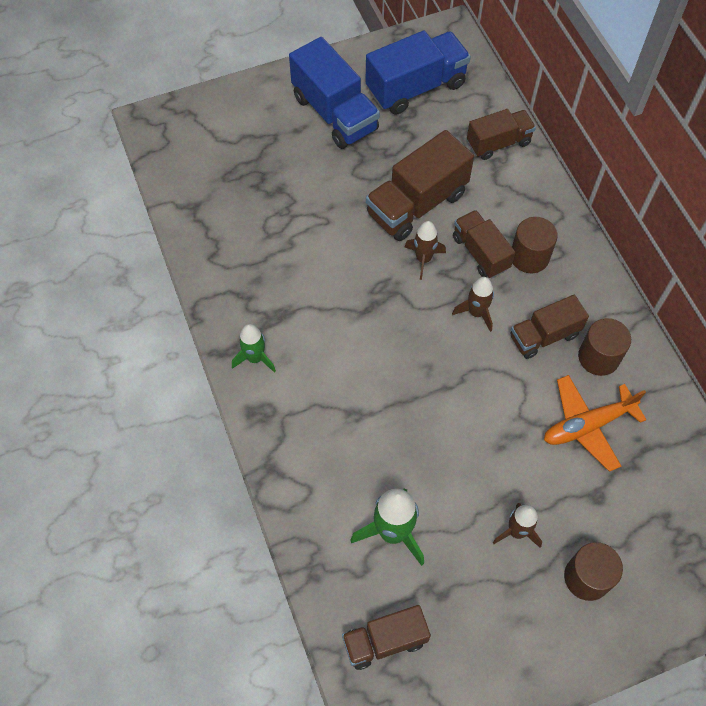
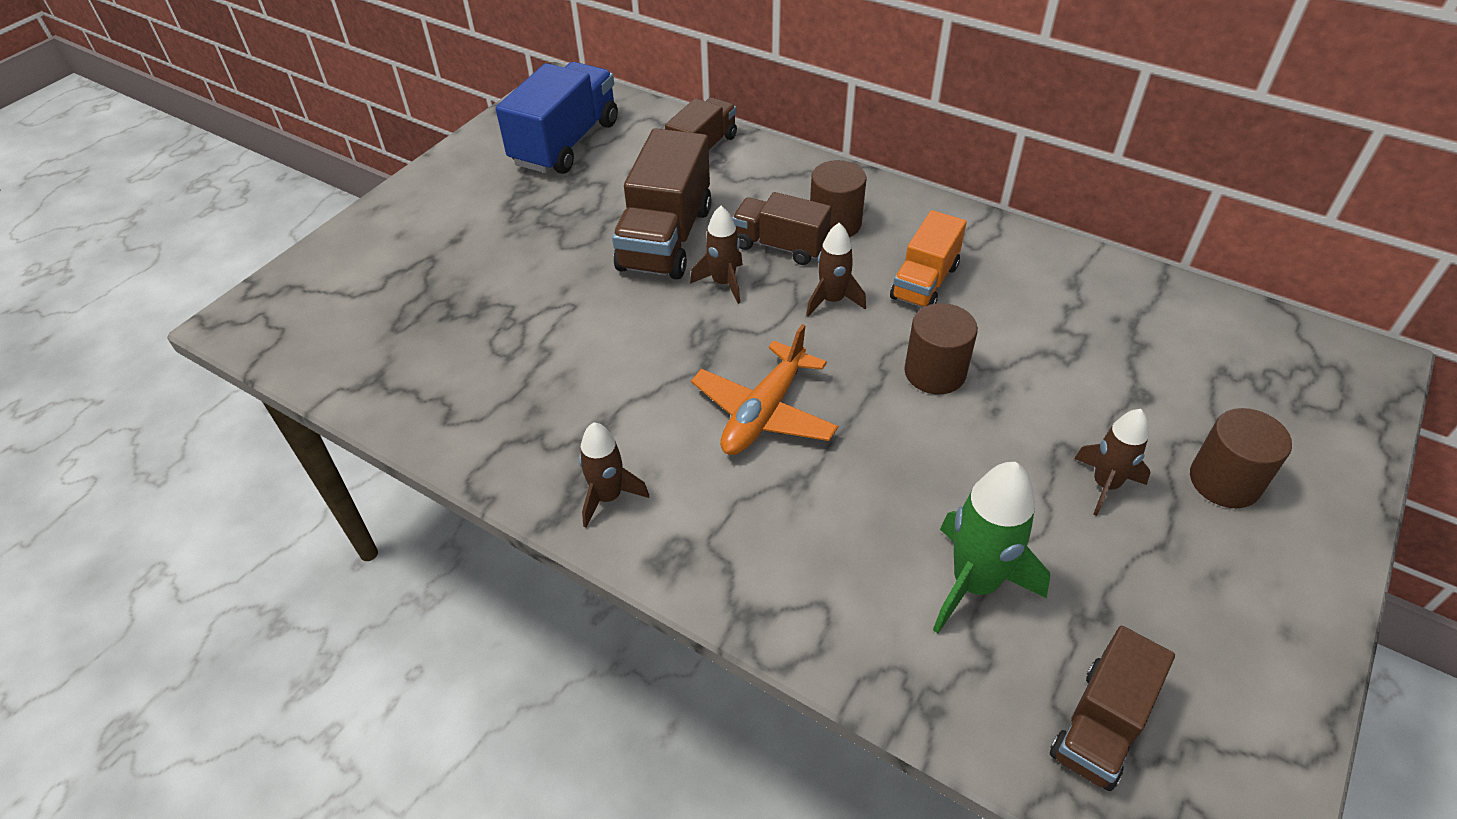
camera: 35 degrees left, 15 degrees down
green rocket [232,324,276,373] -> brown rocket [579,422,649,528]
blue truck [289,37,380,149] -> none
brown truck [510,295,589,359] -> orange truck [890,210,967,307]
orange plane [544,375,647,472] -> orange plane moved to [691,324,838,455]
brown cylinder [578,318,631,376] -> brown cylinder moved to [904,303,978,394]

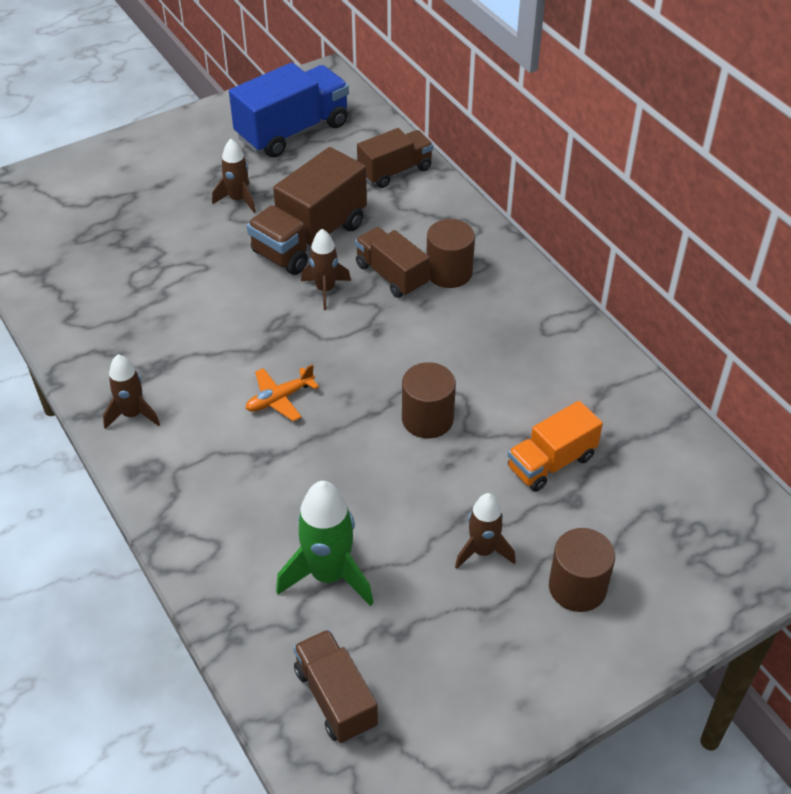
camera: 25 degrees right, 0 degrees up
orange plane [691,324,838,455] -> orange plane [246,364,319,421], size x0.61
brown rocket [806,223,866,317] -> brown rocket moved to [212,139,256,213]
orange truck [890,210,967,307] -> orange truck moved to [508,401,603,492]
brown truck [1050,626,1175,791] -> brown truck turned 90 degrees clockwise [293,629,378,743]

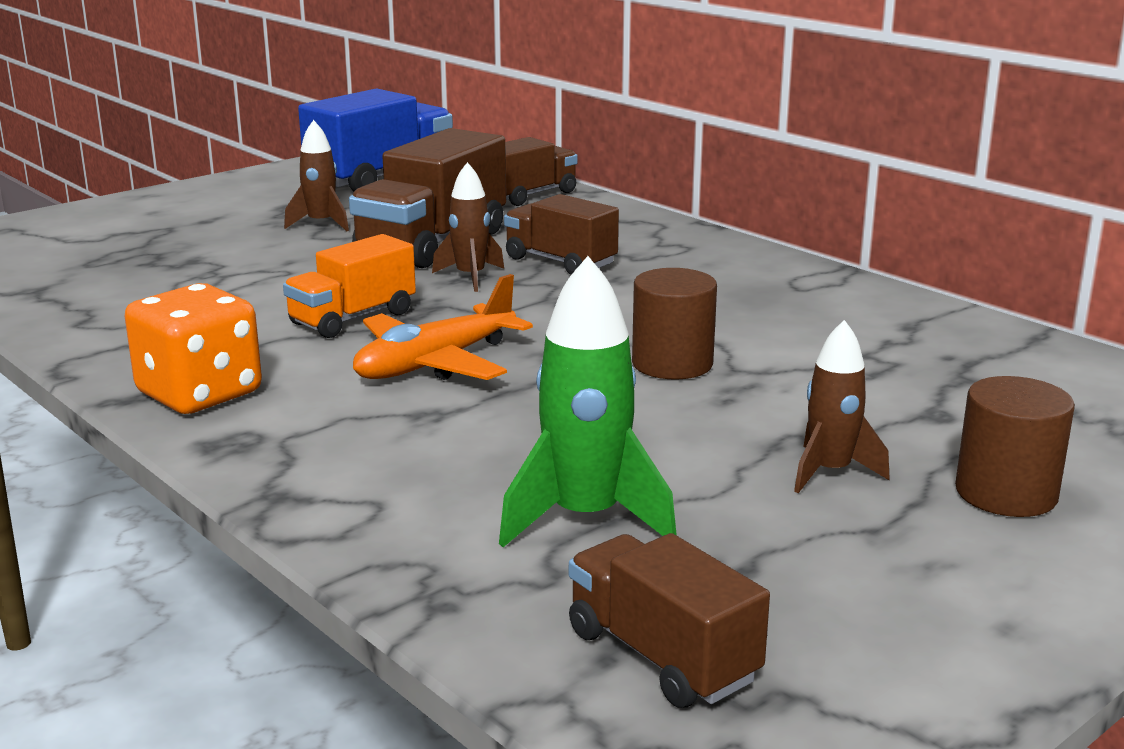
camera: 10 degrees left, 25 degrees down
brown rocket [103,354,160,429] -> orange dice [124,283,262,414]
orange plane [246,364,319,421] -> orange plane [353,274,533,380], size x1.63
brown cylinder [426,219,475,288] -> none
orange truck [508,401,603,492] -> orange truck moved to [283,234,416,338]

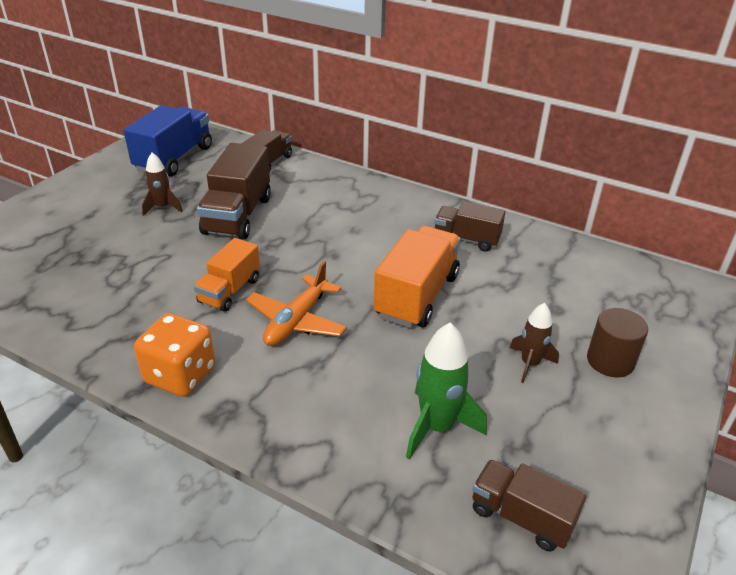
camera: 20 degrees left, 15 degrees up
brown rocket [432,162,504,292] -> none
brown truck [504,194,619,275] -> brown truck moved to [434,201,506,252]
brown cylinder [632,268,717,379] -> orange truck [374,226,461,328]

